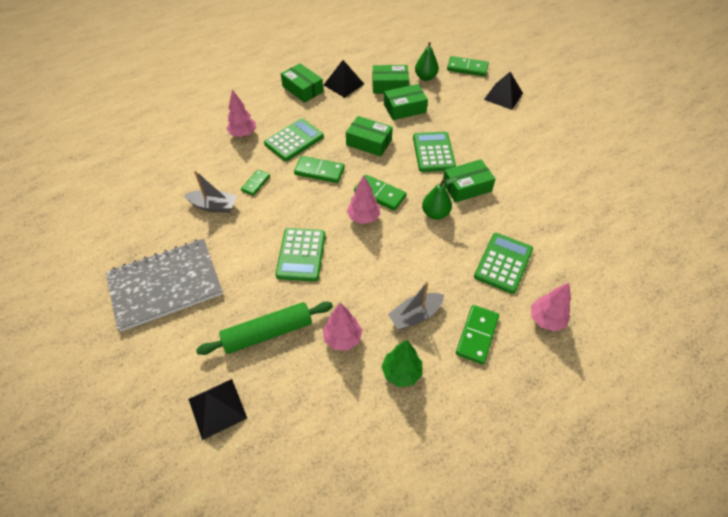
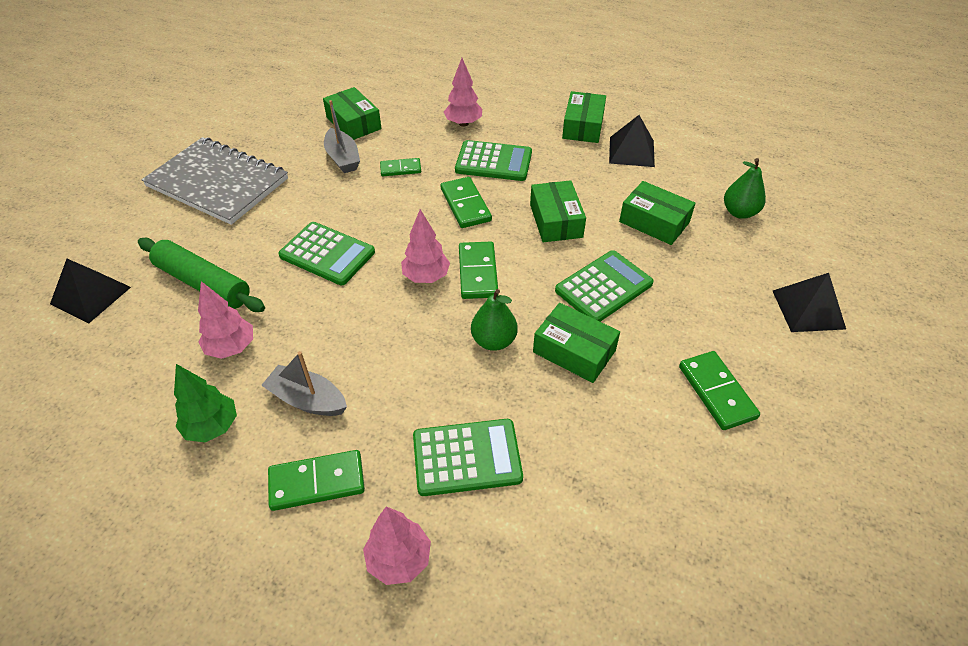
camera: 55 degrees right, 5 degrees down
green calculator [275,228,325,282] -> green calculator turned 120 degrees counterclockwise [278,222,375,285]
green box [373,65,409,94] -> green box moved to [323,87,382,140]
green domino [447,56,489,76] -> green domino moved to [679,351,760,430]

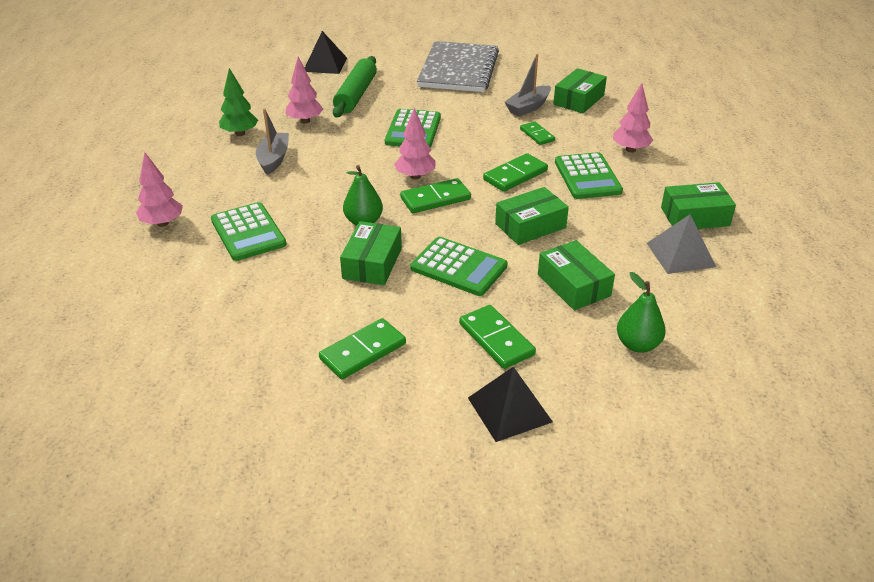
camera: 70 degrees right, 10 degrees down
green domino [268,450,365,511] -> green domino moved to [459,305,536,369]
black pyramid [609,115,655,167] -> grey pyramid [647,214,716,274]
green box [619,181,696,245] -> green box turned 45 degrees counterclockwise [538,240,615,310]

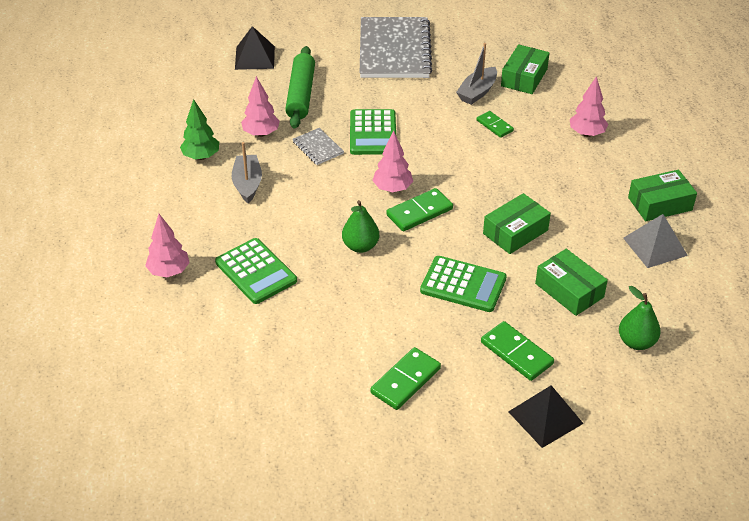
camera: 10 degrees left, 5 degrees up
green box [340,221,402,285] -> none
green domino [483,153,548,192] -> none
green calculator [555,152,623,199] -> none
none -> grey notebook [293,128,344,165]

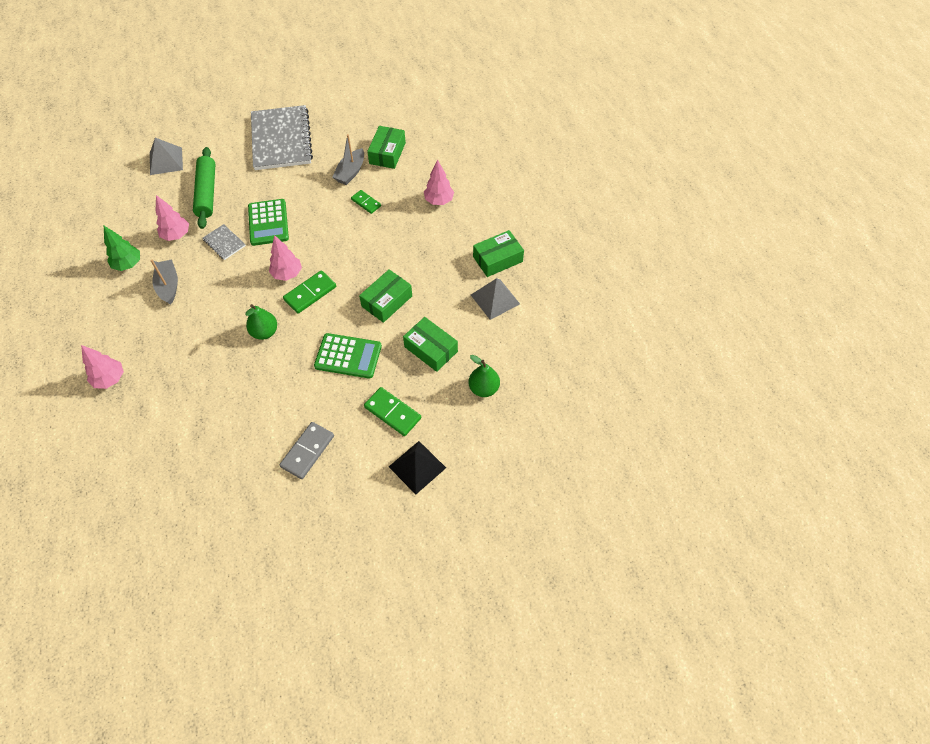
camera: 10 degrees left, 15 degrees up
green calculator [215,238,297,304] -> none
black pyramid [235,26,275,70] -> grey pyramid [150,138,183,175]
green domino [370,347,441,410] -> grey domino [279,422,334,479]

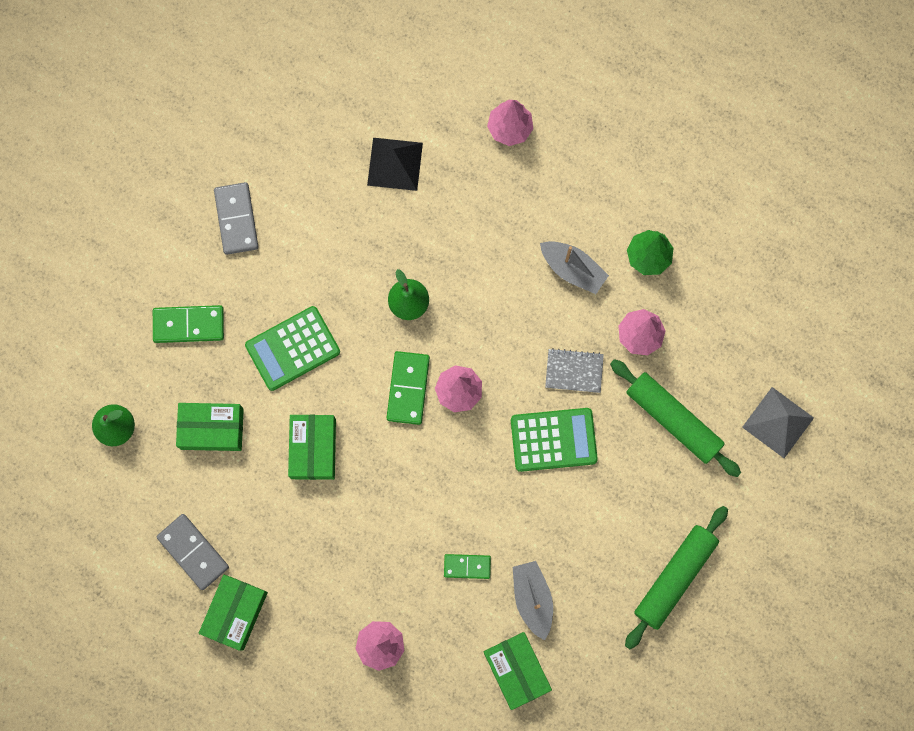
camera: 140 degrees right, 20 degrees up
green calculator [248,199,289,246] -> green calculator turned 135 degrees clockwise [511,408,598,472]
grey notebook [251,105,313,170] -> green rolling pin [625,506,728,649]
black pyramid [389,441,446,494] -> black pyramid moved to [367,138,423,191]
grey pyramid [471,278,520,320] -> grey domino [157,514,229,590]

